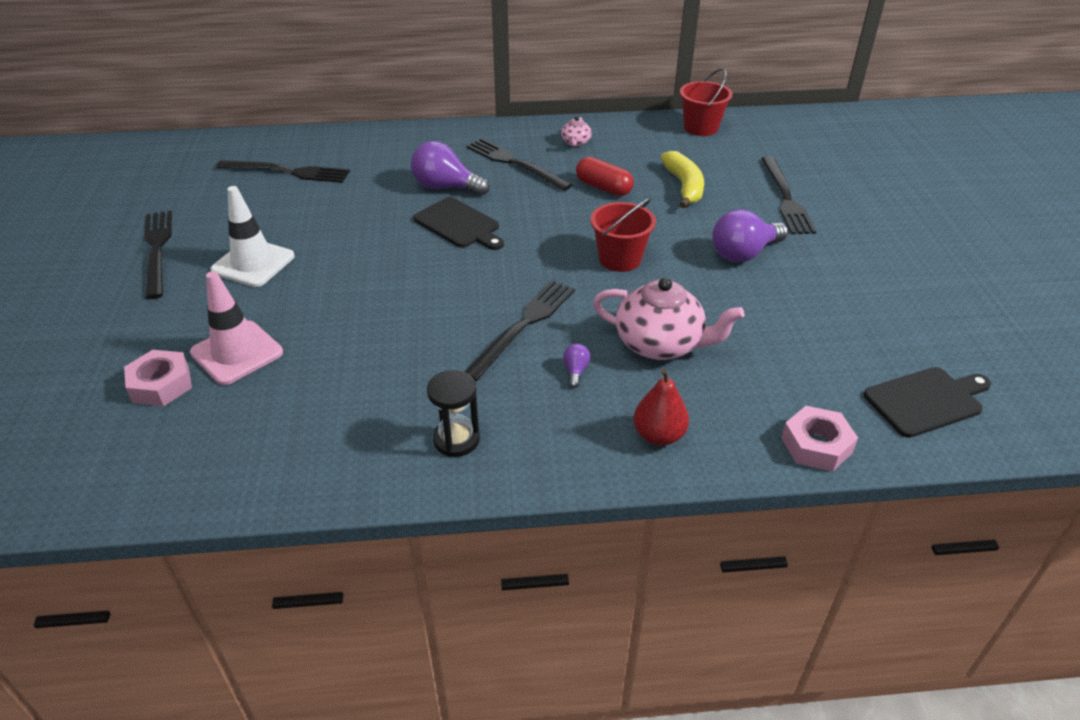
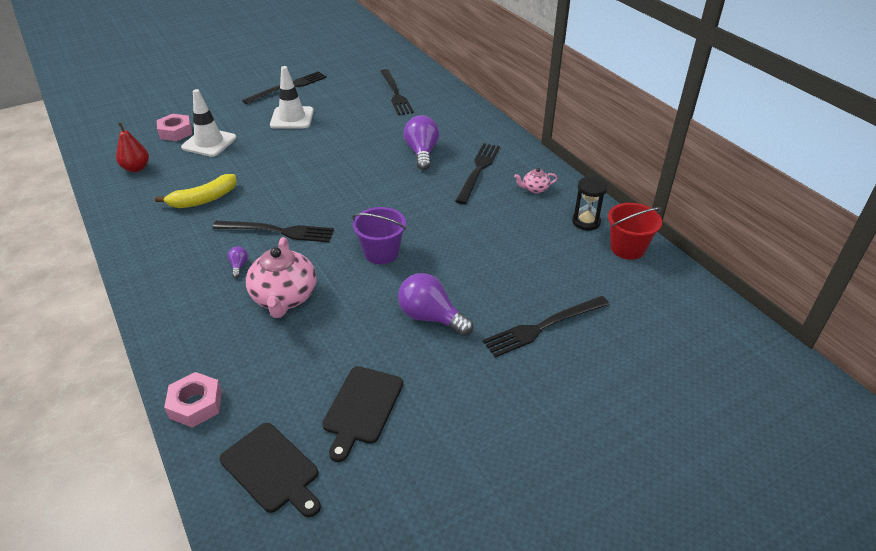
camera: 65 degrees right, 0 degrees up
pink traffic cone [190,271,283,385] -> white traffic cone [181,89,236,157]
black cutting board [413,197,504,250] -> black cutting board moved to [322,366,403,462]
black hourglass [427,370,480,457] -> black hourglass moved to [572,176,608,230]
purple light bulb [563,343,590,388] -> purple light bulb turned 75 degrees counterclockwise [228,246,248,278]
red capsule [576,157,634,196] -> none
red bucket [590,198,656,272] -> purple bucket [352,207,406,264]
red pear [634,369,689,446] -> red pear moved to [116,123,149,172]
yellow banana [660,151,704,208] -> yellow banana moved to [155,174,237,208]

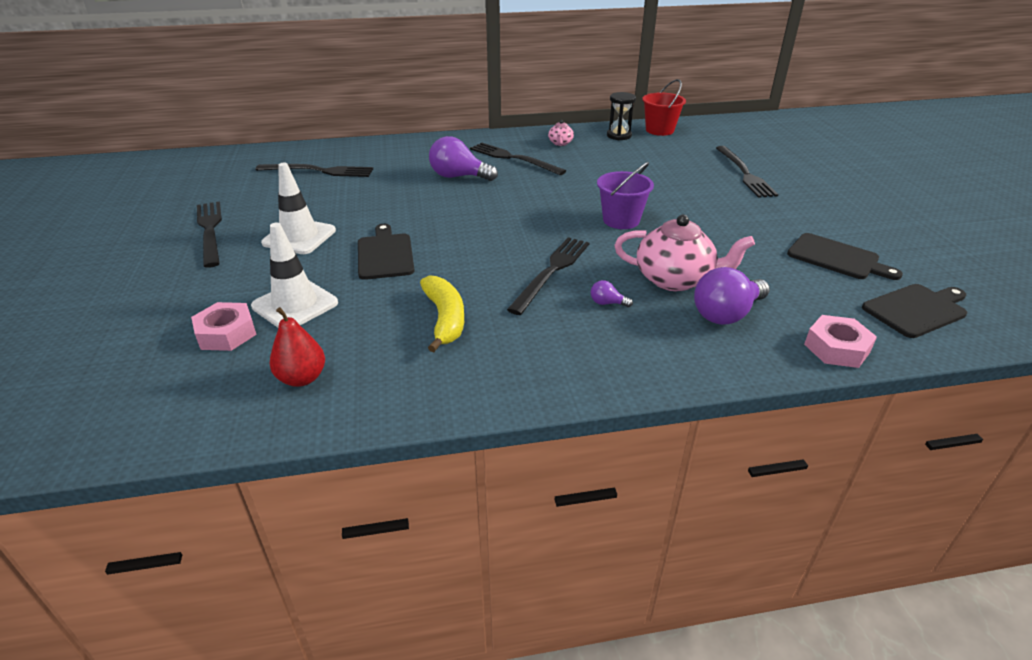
camera: 70 degrees left, 5 degrees down
purple light bulb [398,273,474,336] -> purple light bulb moved to [694,267,770,325]
none -> black cutting board [358,224,415,280]

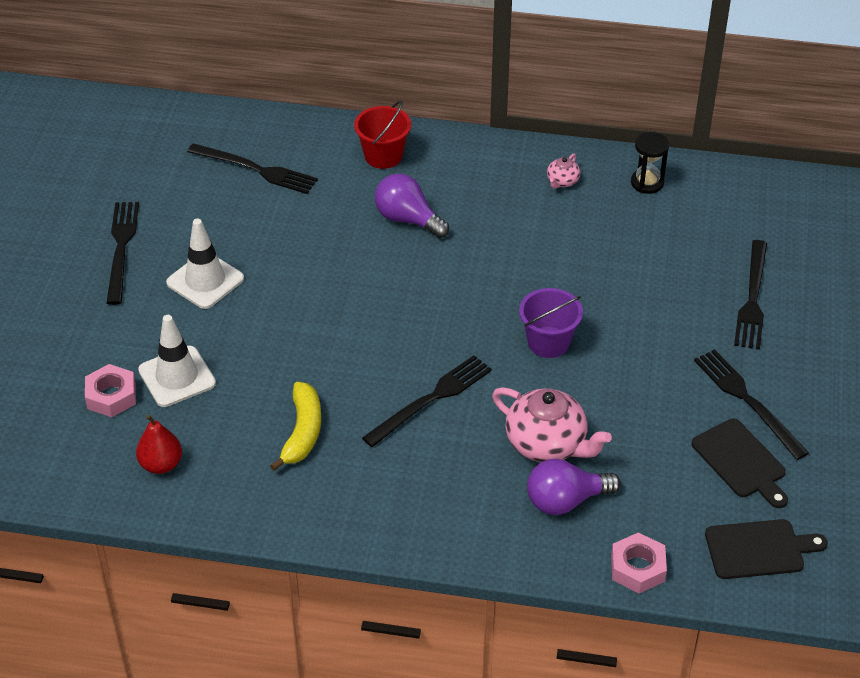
camera: 20 degrees right, 10 degrees up
black cutting board [358,224,415,280] -> none
black fork [470,143,566,175] -> black fork moved to [694,349,809,460]
purple light bulb [591,280,633,307] -> none
red bucket [642,79,686,136] -> red bucket moved to [354,101,411,169]

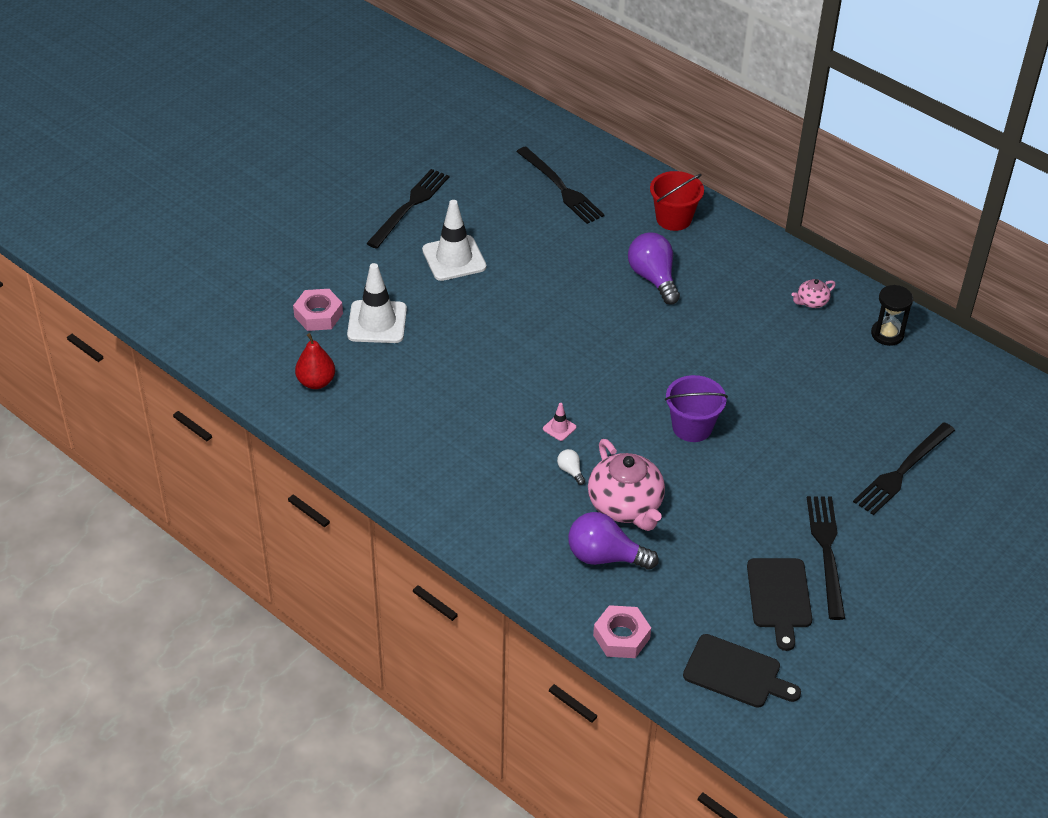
camera: 30 degrees right, 0 degrees up
yellow banana [270,382,321,471] -> none
black fork [362,355,492,447] -> pink traffic cone [543,403,576,441]
none -> white light bulb [557,449,585,485]

